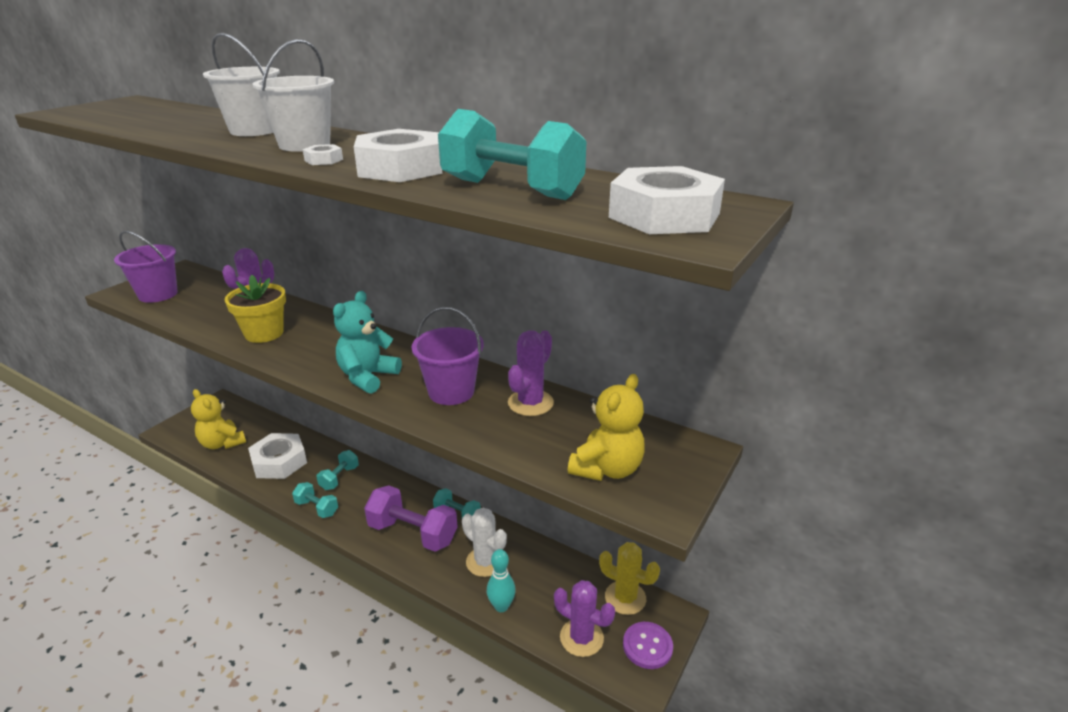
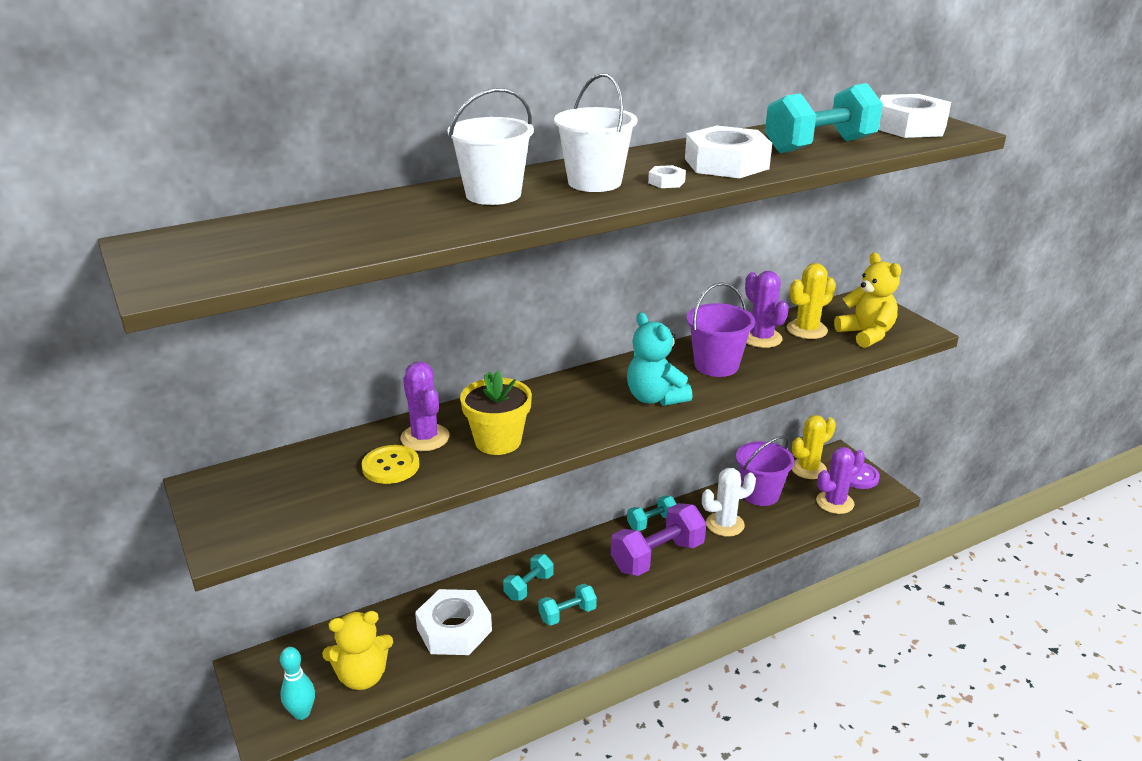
camera: 60 degrees left, 0 degrees up
purple bucket [114,231,178,303] -> purple bucket moved to [736,436,794,506]
turquoise dumbbell [317,450,359,490] -> turquoise dumbbell turned 75 degrees clockwise [503,554,554,601]
turquoise bowling pin [487,549,516,612] -> turquoise bowling pin moved to [280,647,315,720]
none -> yellow button [362,445,419,484]
none -> yellow cactus [787,263,836,339]

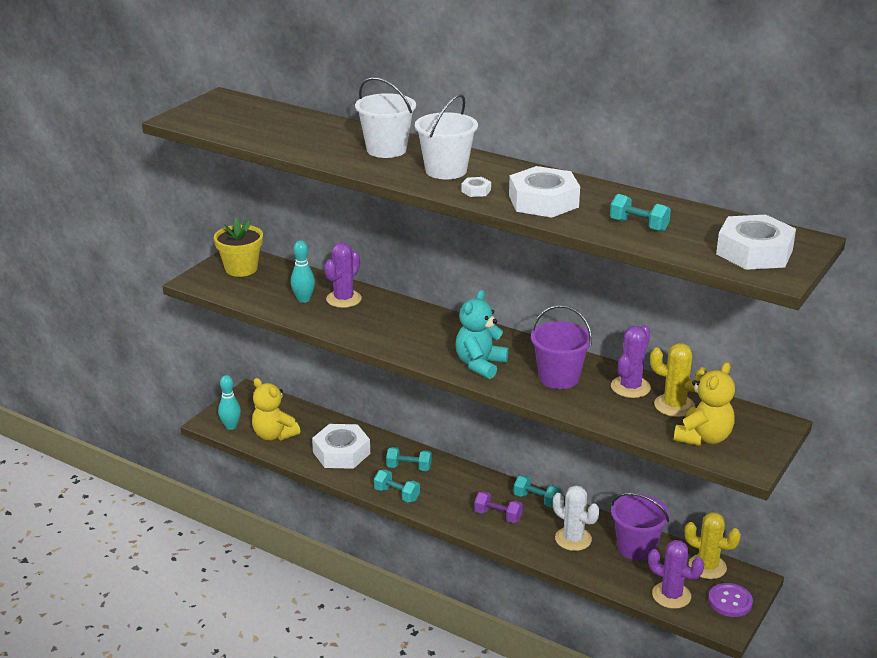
camera: 60 degrees right, 0 degrees up
yellow button [362,445,419,484] -> turquoise bowling pin [291,240,315,303]
yellow flower pot [460,370,532,455] -> yellow flower pot moved to [214,218,263,277]
purple dumbbell [611,503,706,576] -> purple dumbbell [474,491,523,523], size x0.55
turquoise dumbbell [765,83,883,153] -> turquoise dumbbell [610,194,671,232], size x0.55

